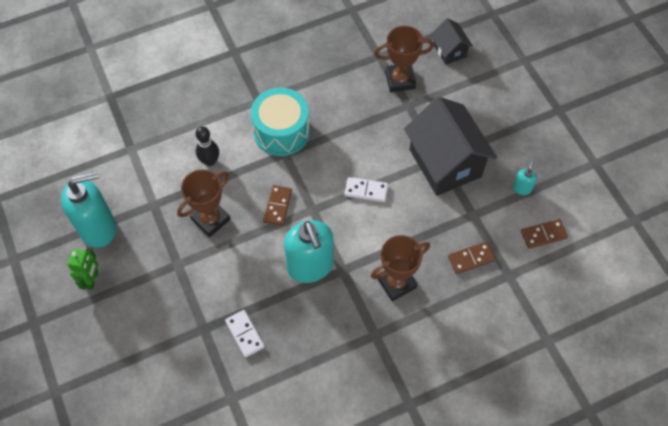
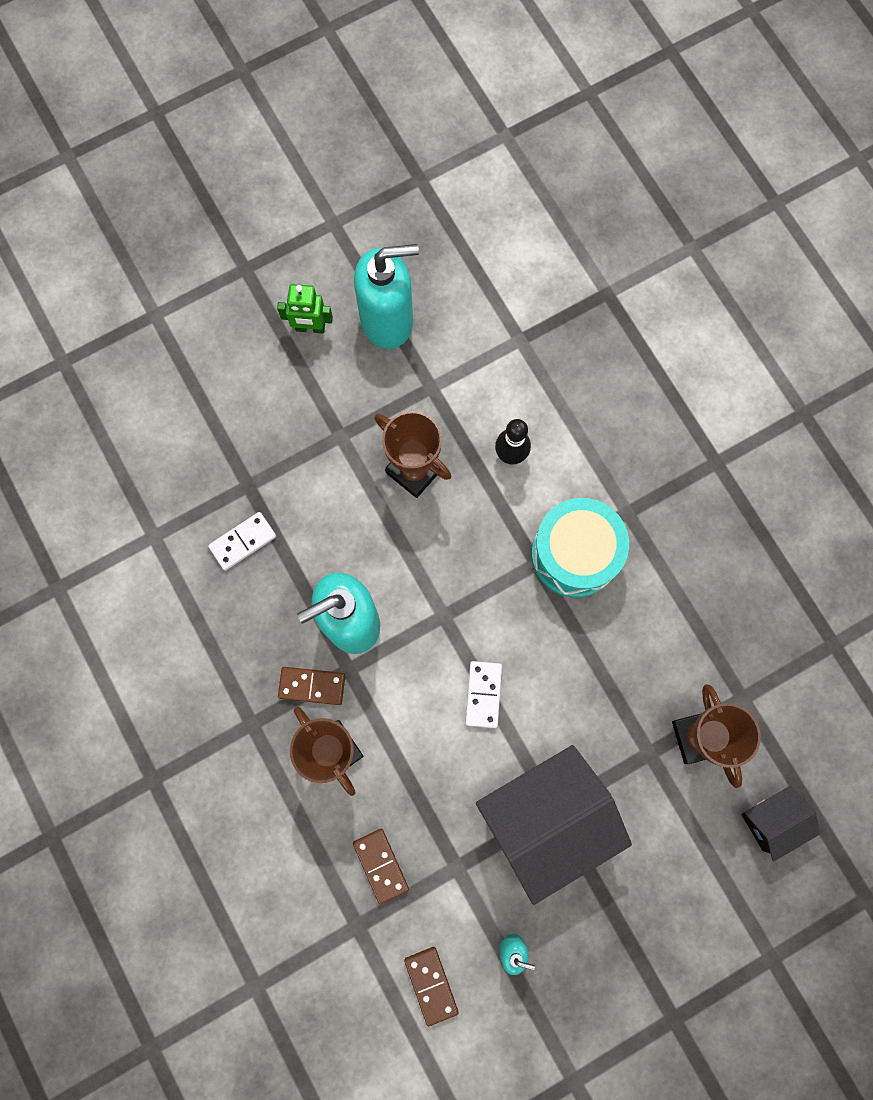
camera: 85 degrees right, 15 degrees up
turquoise soap dispenser [61,171,116,248] -> turquoise soap dispenser turned 75 degrees counterclockwise [354,244,419,349]
brown domino [263,185,292,226] -> brown domino moved to [278,667,345,705]

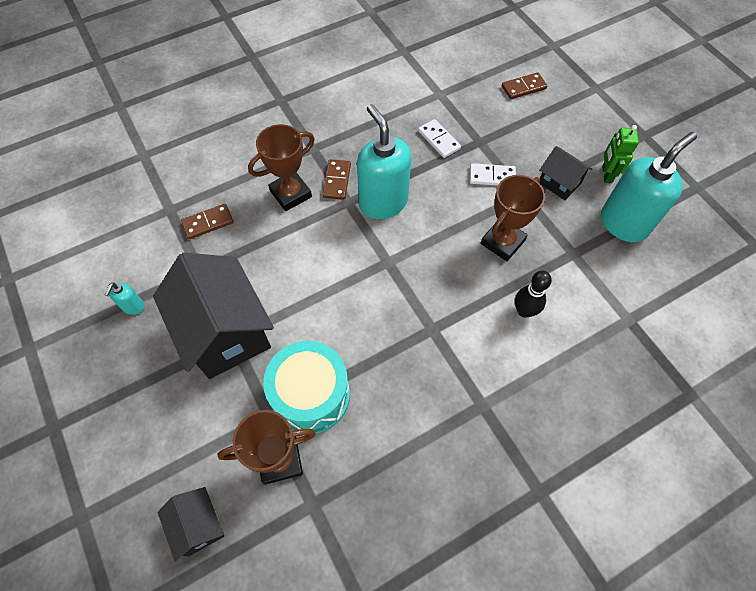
camera: 90 degrees right, 15 degrees down
turquoise soap dispenser [354,244,419,349] -> turquoise soap dispenser turned 120 degrees counterclockwise [601,132,697,242]
brown domino [404,947,458,1026] -> brown domino moved to [502,72,547,99]
white domino [465,661,502,728] -> white domino moved to [470,163,516,186]
turquoise drum [531,498,629,598] -> turquoise drum moved to [263,341,350,434]
none -> black house [540,146,592,200]

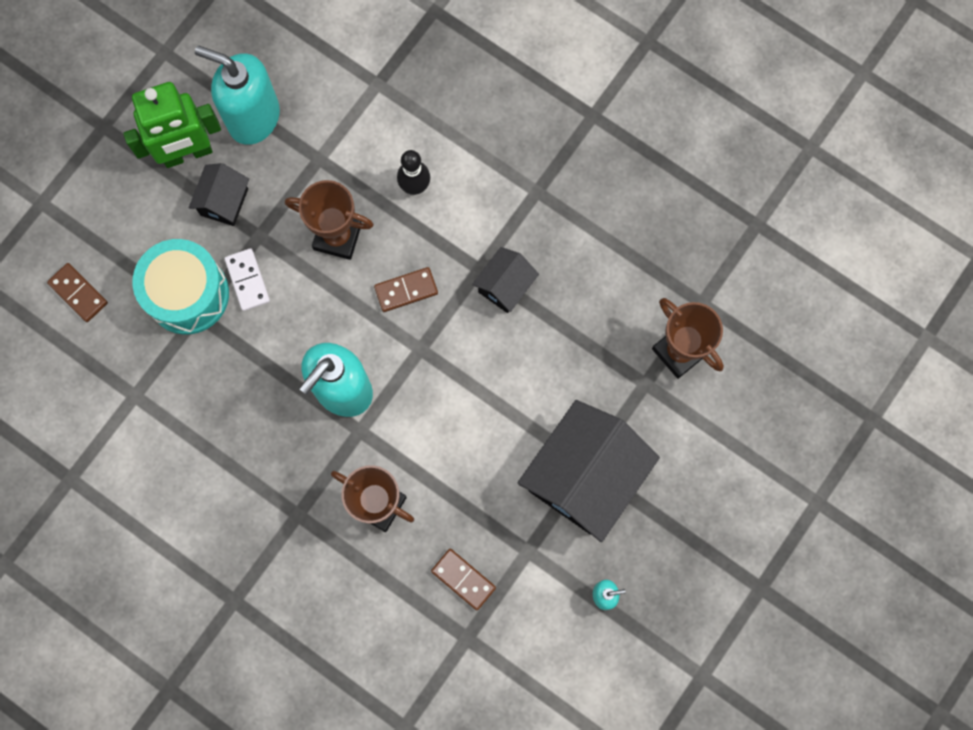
camera: 115 degrees left, 15 degrees up
black house [158,487,224,562] -> black house moved to [472,247,539,313]
turquoise drum [263,341,350,434] -> turquoise drum moved to [132,239,229,335]
brown domino [322,159,351,200] -> brown domino moved to [374,267,438,312]
white domino [418,119,461,158] -> none
green robot [602,125,639,183] -> green robot [123,82,221,168], size x1.75

